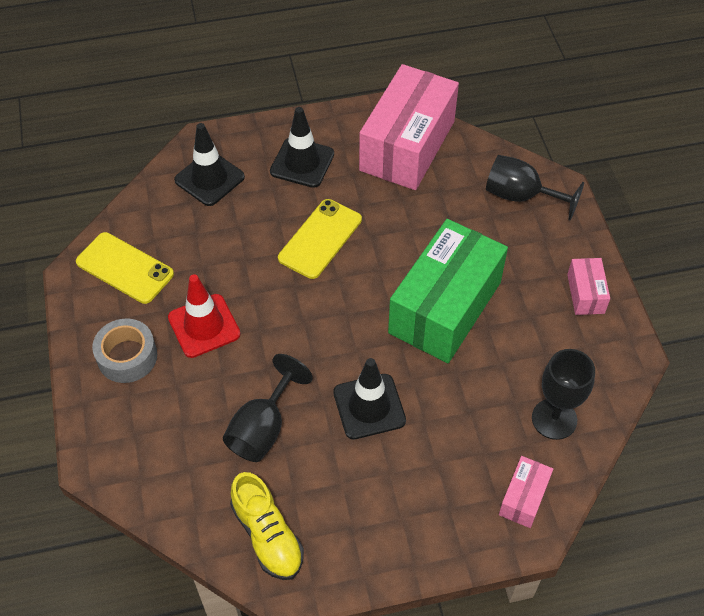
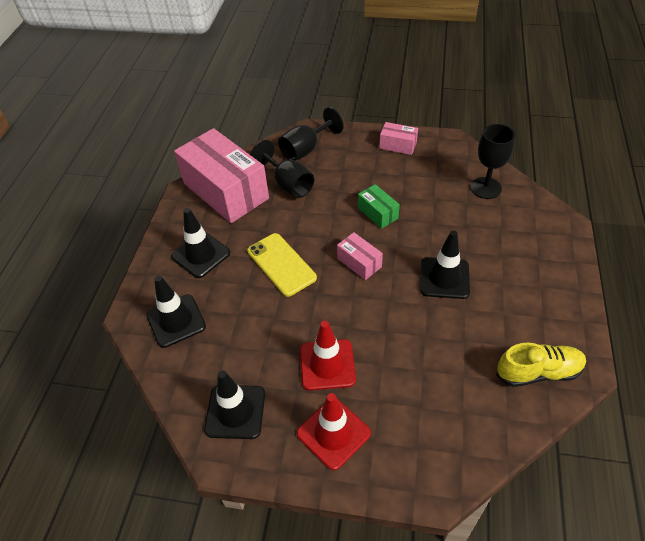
camera: 65 degrees left, 5 degrees down
yellow phone [76,232,174,304] -> black traffic cone [204,370,265,439]
grey tape [92,319,157,383] -> red traffic cone [297,393,371,470]
black goblet [223,354,313,462] -> black goblet moved to [250,140,314,198]
green box [388,219,508,363] -> green box [358,184,400,229], size x0.44
pink box [499,456,553,528] -> pink box moved to [337,232,383,280]

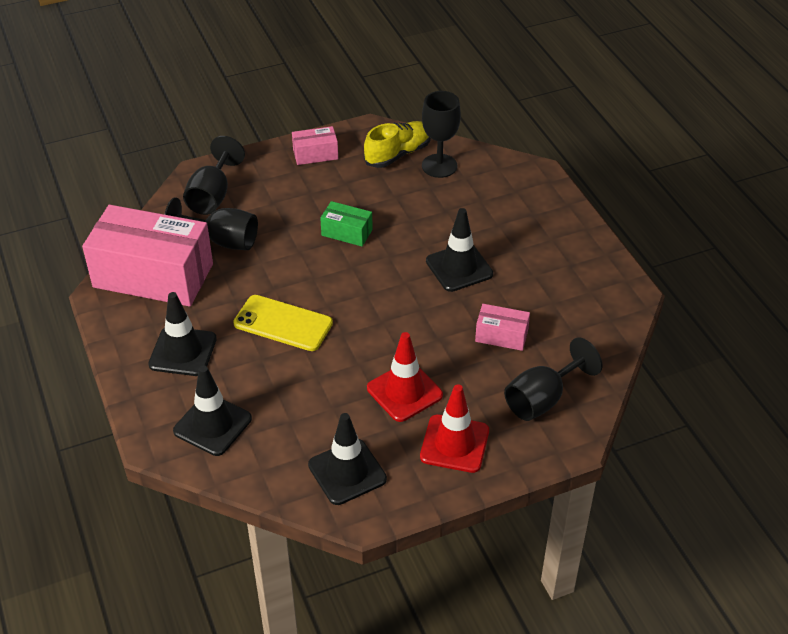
camera: 35 degrees left, 5 degrees down
pink box [337,232,383,280] -> pink box moved to [475,304,530,351]
yellow shoe [496,343,586,387] -> yellow shoe moved to [364,121,431,168]
none -> black goblet [504,337,602,421]

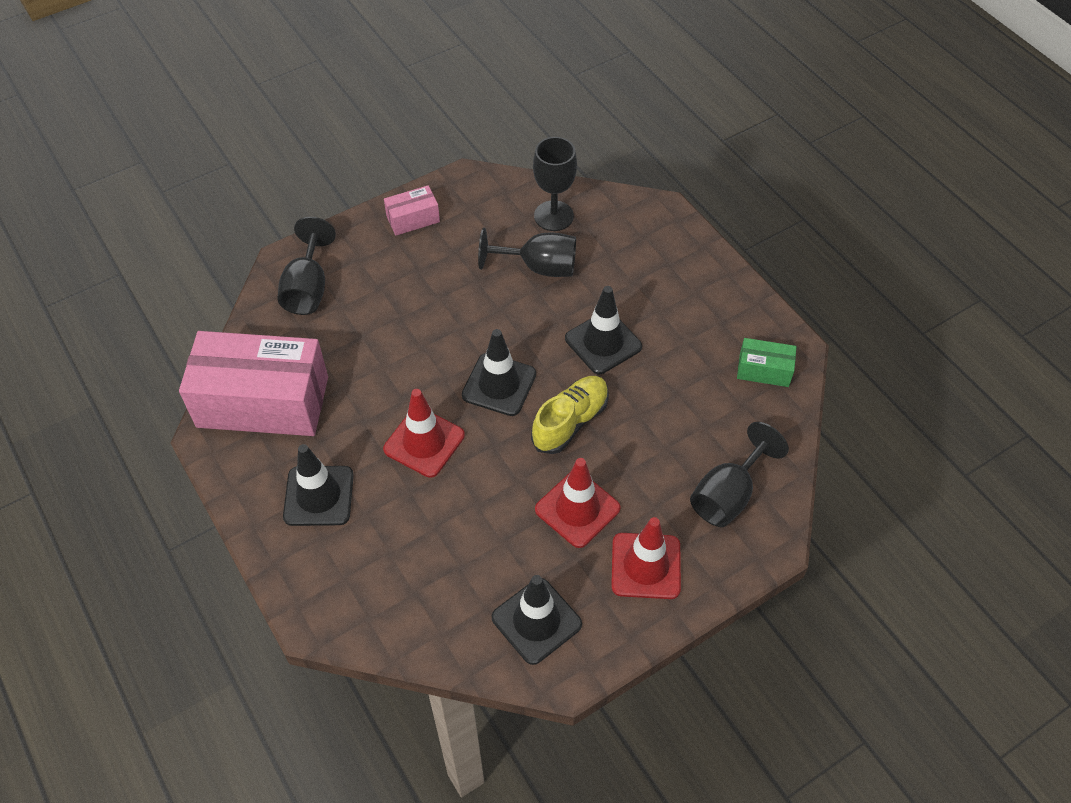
camera: 10 degrees left, 10 degrees up
black goblet [164,197,258,250] -> black goblet moved to [478,228,576,277]
black traffic cone [173,365,252,456] -> black traffic cone moved to [462,329,536,416]
yellow phone [233,295,333,351] -> red traffic cone [383,389,465,478]
green box [320,201,373,246] -> green box moved to [737,338,797,387]
yellow shoe [364,121,431,168] -> yellow shoe moved to [531,376,609,454]
pink box [475,304,530,351] -> none

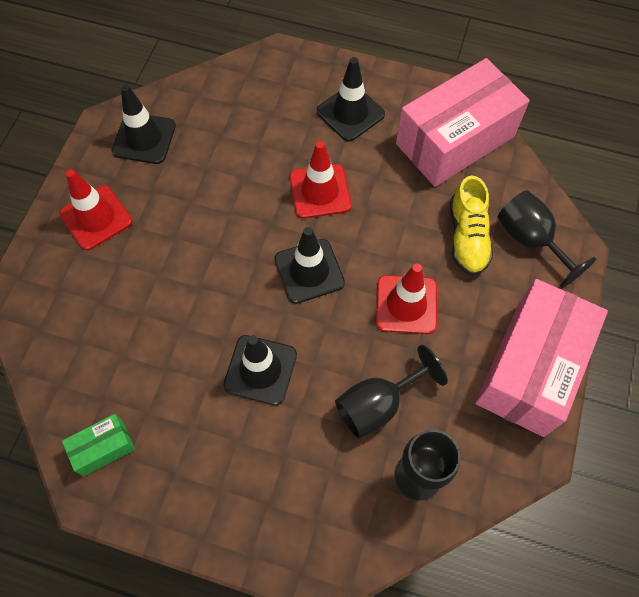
camera: 140 degrees right, 10 degrees up
pink box [384,185,440,236] -> pink box [475,279,608,437], size x2.26
yellow shoe [531,376,609,454] -> yellow shoe moved to [450,175,493,276]
red traffic cone [535,458,621,548] -> red traffic cone moved to [376,264,437,334]
black goblet [690,422,789,527] -> none

